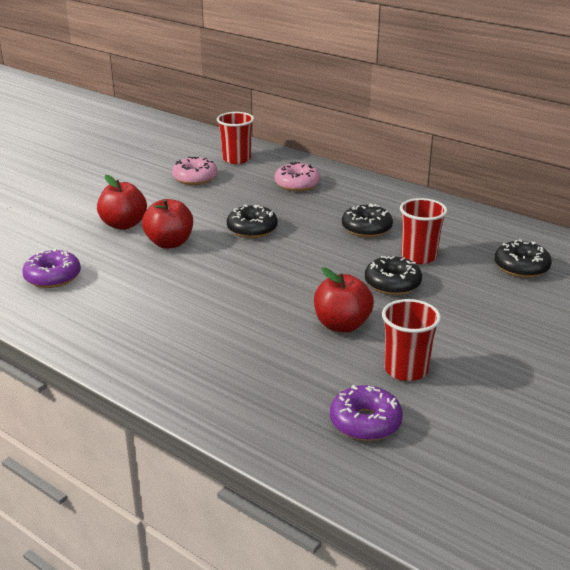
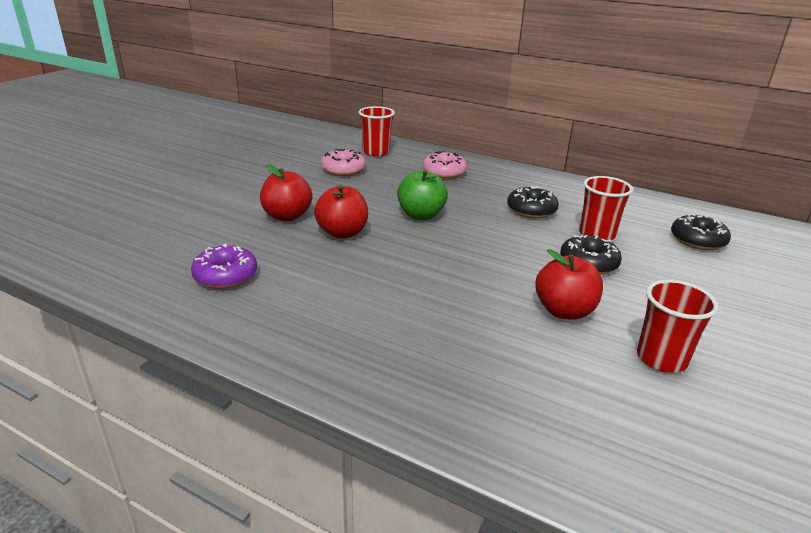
camera: 10 degrees left, 0 degrees up
black donut [227,204,278,238] -> green apple [397,170,448,220]
purple donut [330,385,403,441] -> none

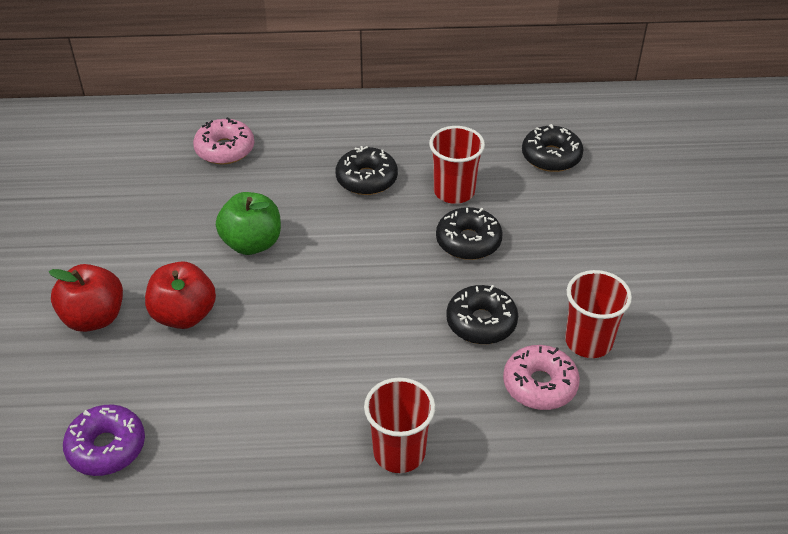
camera: 30 degrees left, 15 degrees up
pink donut [321,149,366,176] -> pink donut moved to [503,345,580,410]
red cup [359,106,395,157] -> red cup moved to [364,378,435,473]
red apple [535,249,603,320] -> black donut [446,285,518,344]

